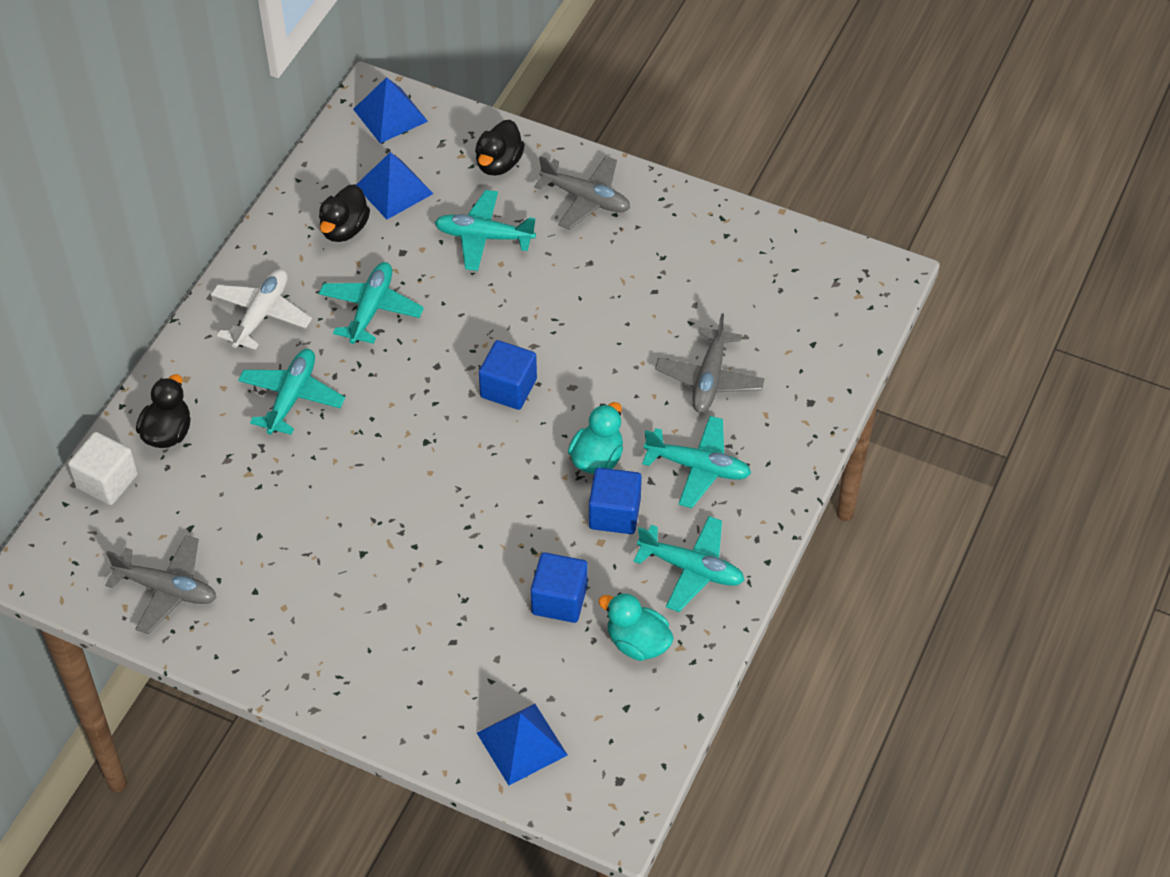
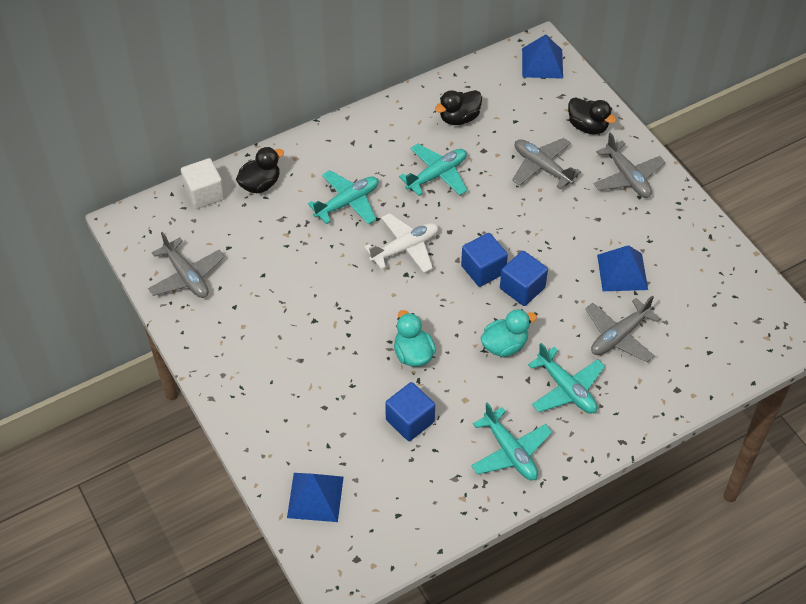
camera: 35 degrees right, 0 degrees up
white plane [211,269,312,350] -> white plane moved to [364,213,438,273]
blue pyramid [356,152,433,219] -> blue pyramid moved to [597,245,648,291]
turquoise plane [434,190,536,271] -> grey plane [512,138,581,190]
black duck [475,120,525,176] -> black duck turned 105 degrees counterclockwise [568,97,616,135]
blue cube [589,467,642,534] -> blue cube moved to [500,251,548,306]
turquoise duck [598,593,674,661] -> turquoise duck moved to [394,310,436,367]

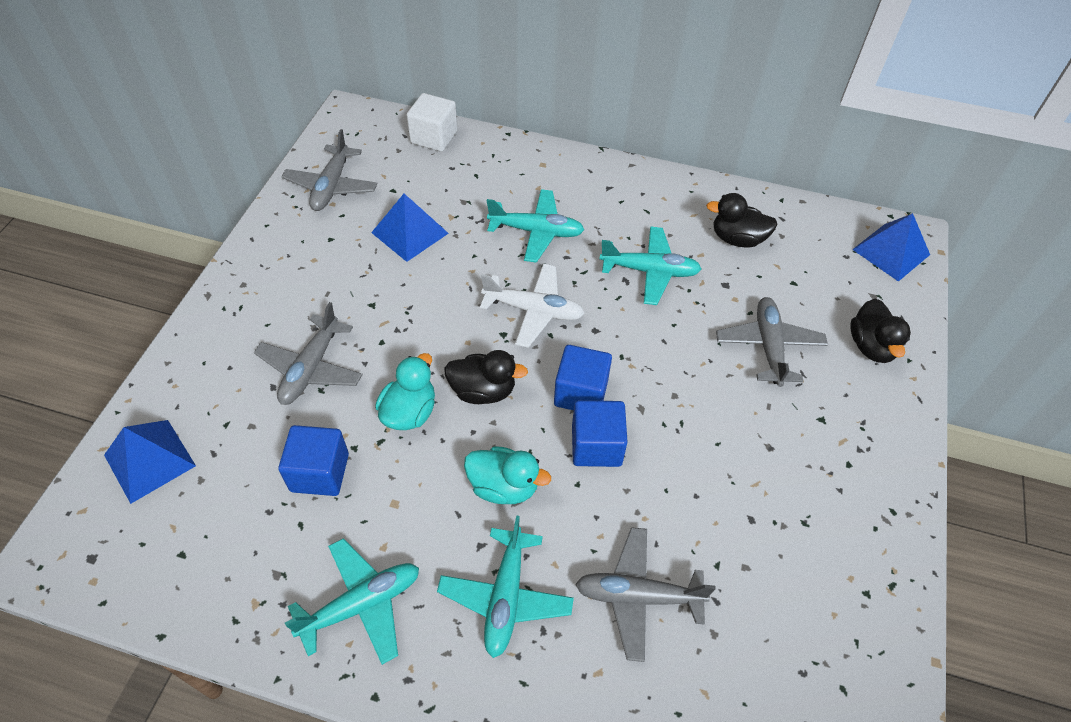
camera: 45 degrees right, 0 degrees up
black duck [236,147,284,193] -> black duck moved to [444,350,528,404]
turquoise plane [471,402,552,480] -> turquoise plane turned 135 degrees counterclockwise [285,538,419,665]
grey plane [594,132,665,198] -> grey plane moved to [254,302,363,405]
blue pyramid [597,245,648,291] -> blue pyramid moved to [371,194,449,262]

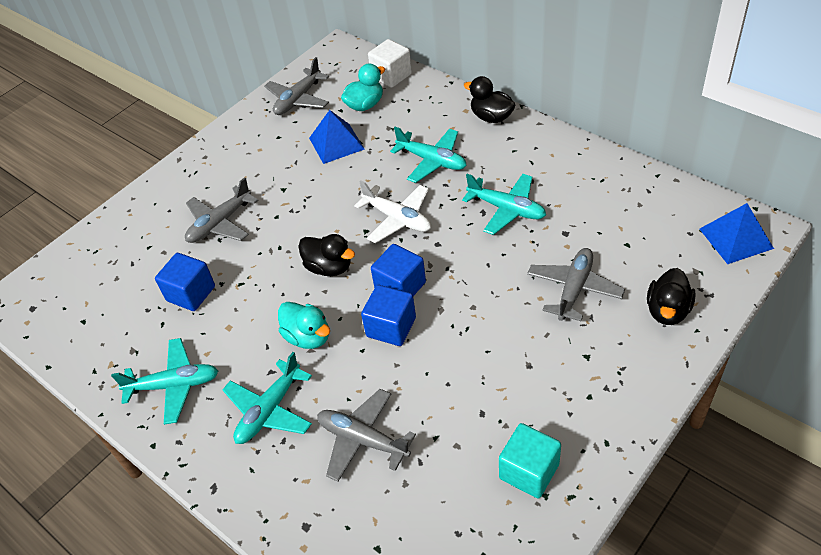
camera: 30 degrees right, 5 degrees down
blue pyramid [104,420,196,504] -> none
turquoise duck [375,353,435,430] -> turquoise duck moved to [341,63,385,111]
black duck [706,193,778,248] -> black duck moved to [464,76,516,123]
none -> turquoise cube [499,423,561,498]

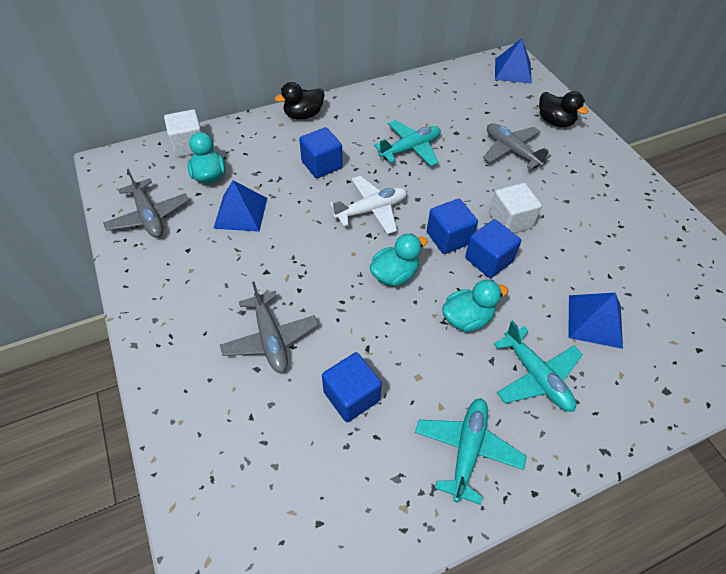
camera: 70 degrees left, 5 degrees up
black duck [298,234,355,276] -> turquoise duck [370,234,428,286]
grey plane [317,389,416,482] -> blue pyramid [568,293,623,349]
turquoise plane [390,127,467,183] -> blue cube [299,127,343,178]
turquoise cube [499,423,561,498] -> none
none -> white cube [489,183,542,233]

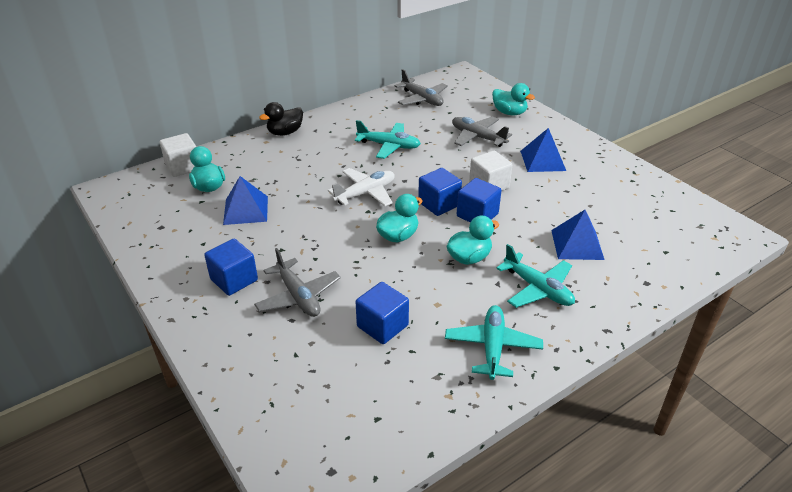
camera: 10 degrees left, 15 degrees down
grey plane [103,169,189,238] -> grey plane moved to [395,69,448,106]
blue cube [299,127,343,178] -> blue cube moved to [204,239,258,296]
turquoise plane [374,120,441,166] -> turquoise plane turned 60 degrees clockwise [355,120,421,159]
blue pyramid [495,38,532,84] -> blue pyramid moved to [520,128,566,172]
black duck [539,91,588,127] -> turquoise duck [492,83,535,115]

